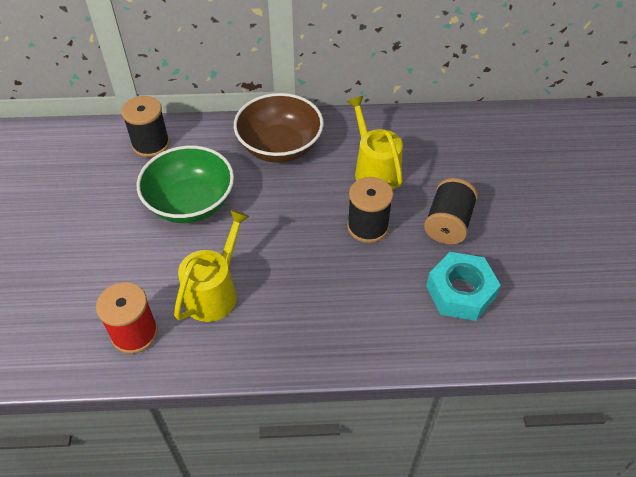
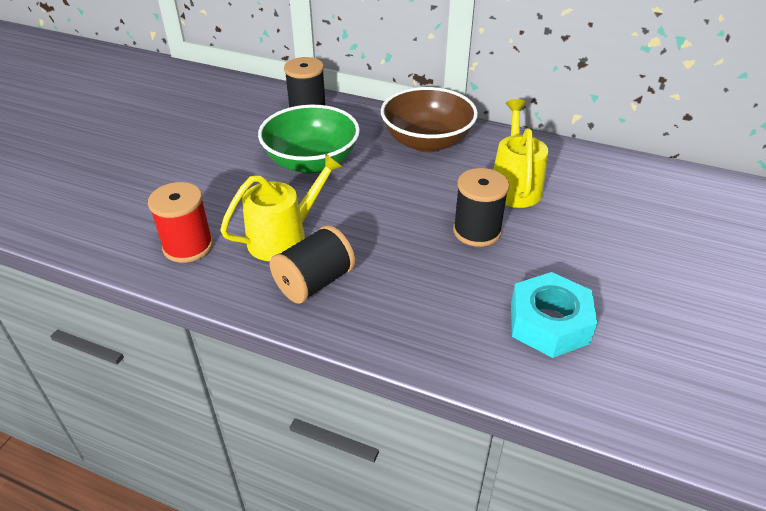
camera: 25 degrees right, 10 degrees down
black spool [424,178,478,244] -> black spool moved to [270,225,355,304]

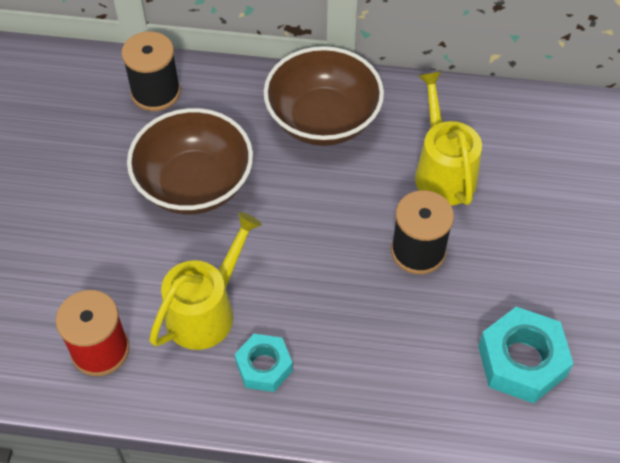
camera: 15 degrees left, 15 degrees up
green bowl [258,105,360,174] -> brown bowl [127,108,253,214]
black spool [270,225,355,304] -> turquoise nut [235,334,293,392]

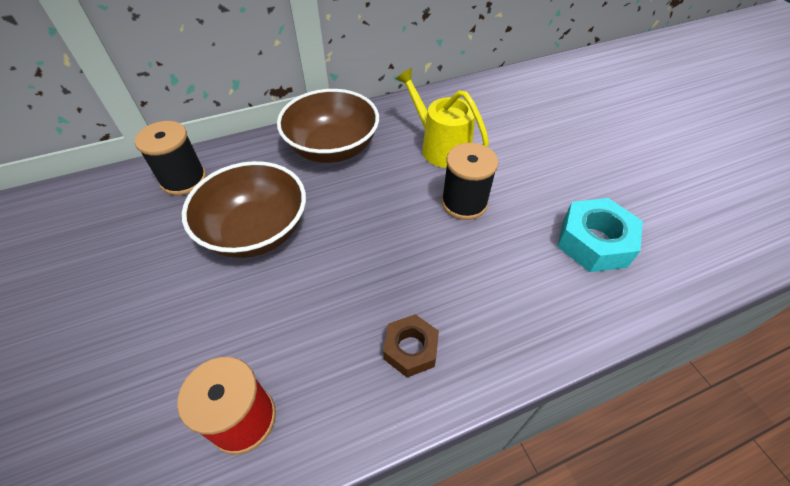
camera: 30 degrees left, 5 degrees down
yellow watering can [149,212,262,350] -> none
turquoise nut [235,334,293,392] -> brown nut [383,314,439,377]

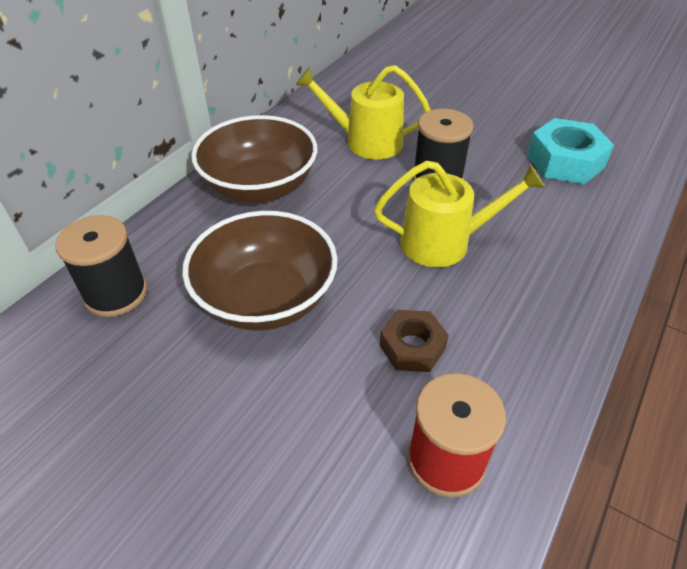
camera: 35 degrees left, 5 degrees down
brown nut [383,314,439,377] -> brown nut moved to [380,310,449,372]
none -> yellow watering can [374,161,545,267]

